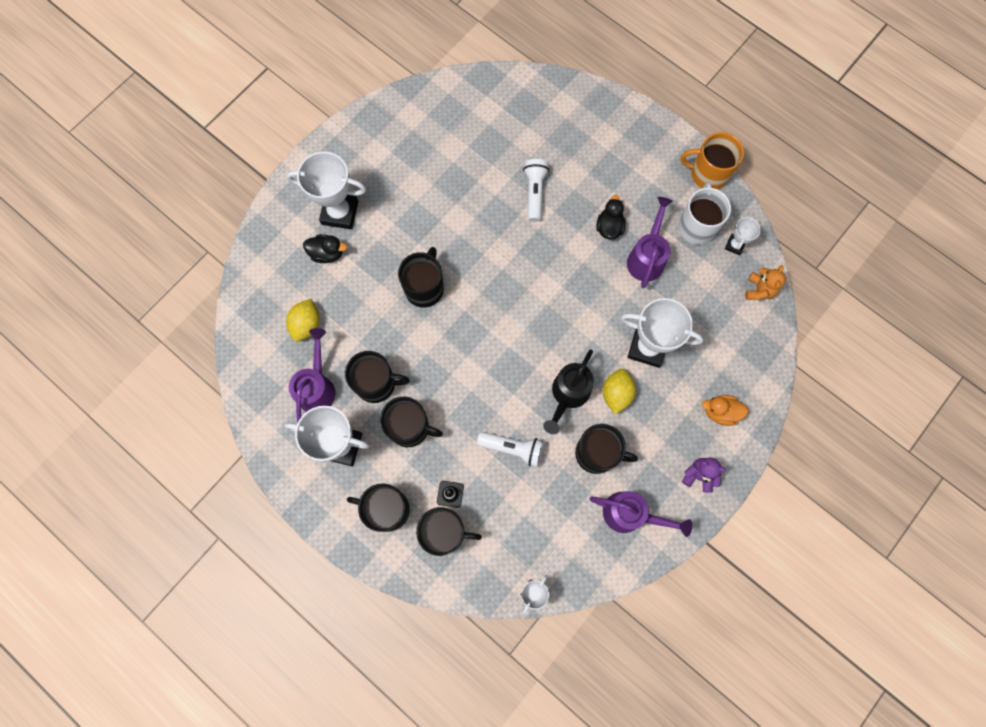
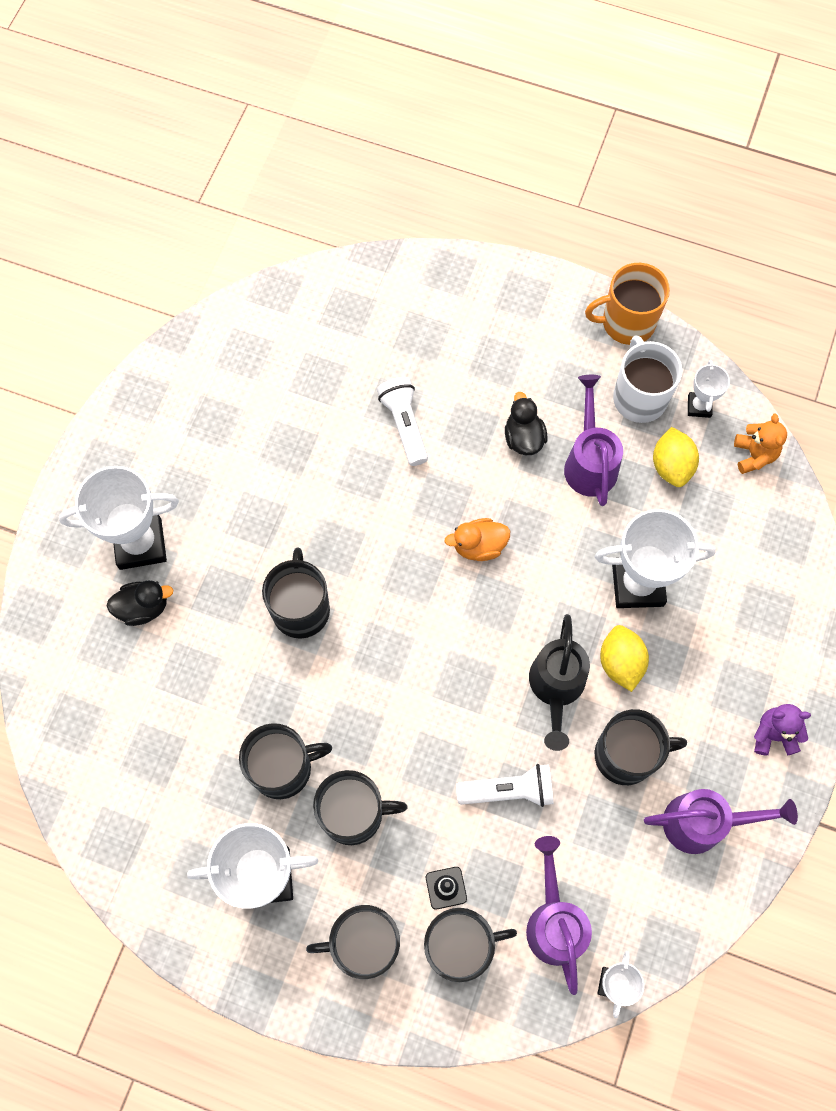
camera: 20 degrees left, 5 degrees down
yellow lemon [286,299,320,341] -> yellow lemon moved to [653,427,699,487]
purple watering can [289,328,335,422] -> purple watering can moved to [526,836,592,995]
orange duck [702,395,749,426] -> orange duck moved to [444,518,510,561]

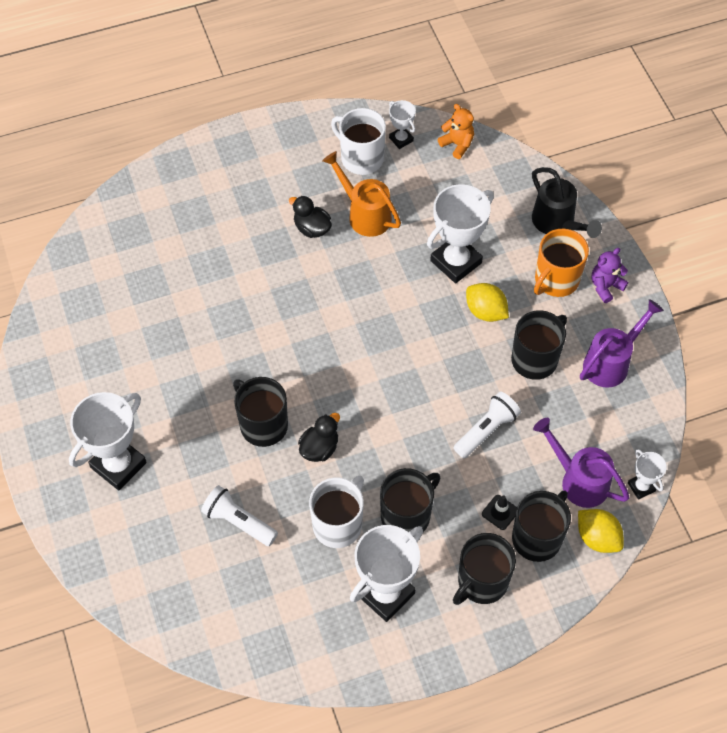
camera: 40 degrees left, 10 degrees down
black duck [106,580,173,626] -> black duck moved to [298,413,340,462]
black mug [239,723,332,799] -> white mug [309,476,364,548]
white flashlight [377,377,428,466] -> white flashlight moved to [201,485,278,546]
orange duck [444,518,510,561] -> none
black watering can [529,614,590,751] -> black watering can moved to [532,167,602,238]
purple watering can [564,375,623,506] -> orange watering can [322,151,401,237]
orange mug [585,263,670,345] -> orange mug moved to [534,229,589,297]
yellow lemon [653,427,699,487] -> yellow lemon moved to [578,509,624,553]

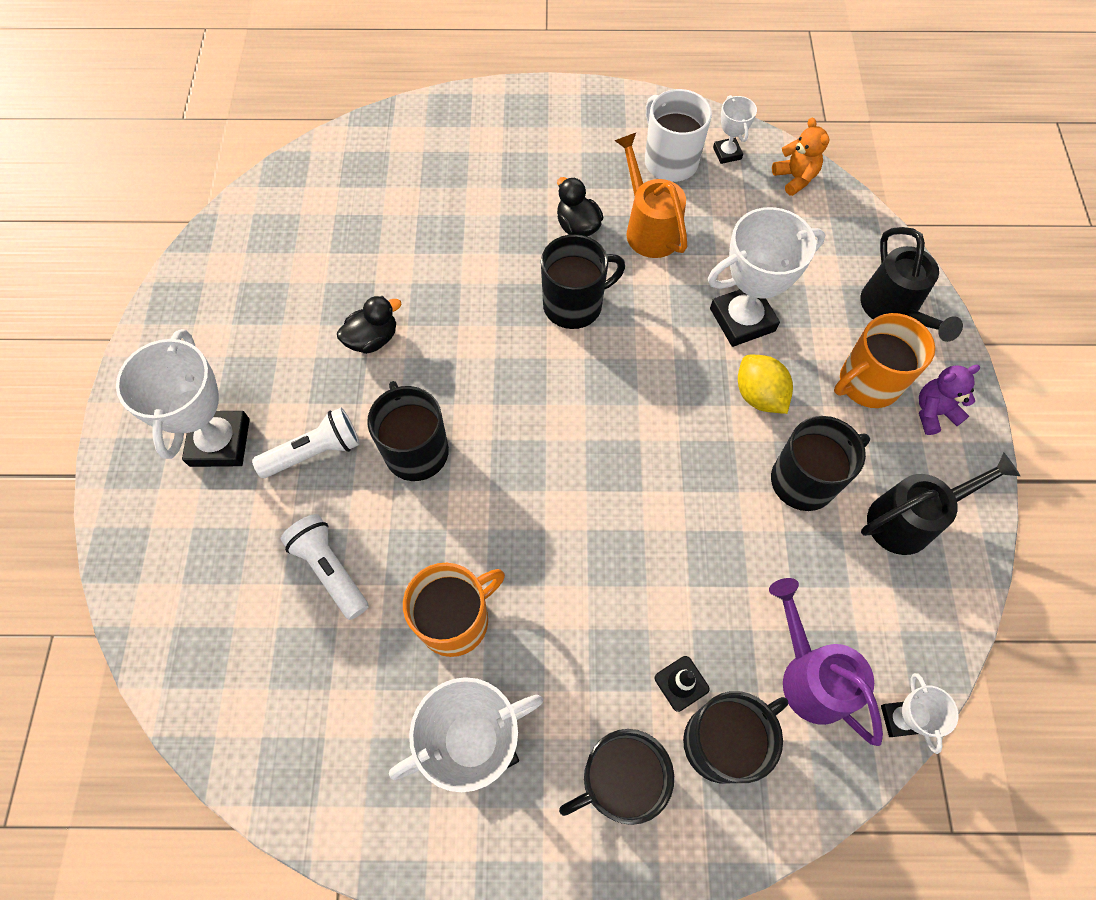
camera: 20 degrees right, 5 degrees up
white trophy [69,392,147,490] -> white trophy turned 60 degrees counterclockwise [116,329,250,467]
black duck [298,413,340,462] -> black duck moved to [337,296,401,354]
white mug [309,476,364,548] -> orange mug [403,563,505,657]
black mug [380,468,441,537] -> black mug moved to [541,234,625,329]
white flashlight [454,392,521,458] -> white flashlight moved to [252,408,360,478]
yellow lemon [578,509,624,553] -> none
purple watering can [580,299,664,388] -> black watering can [861,452,1020,555]

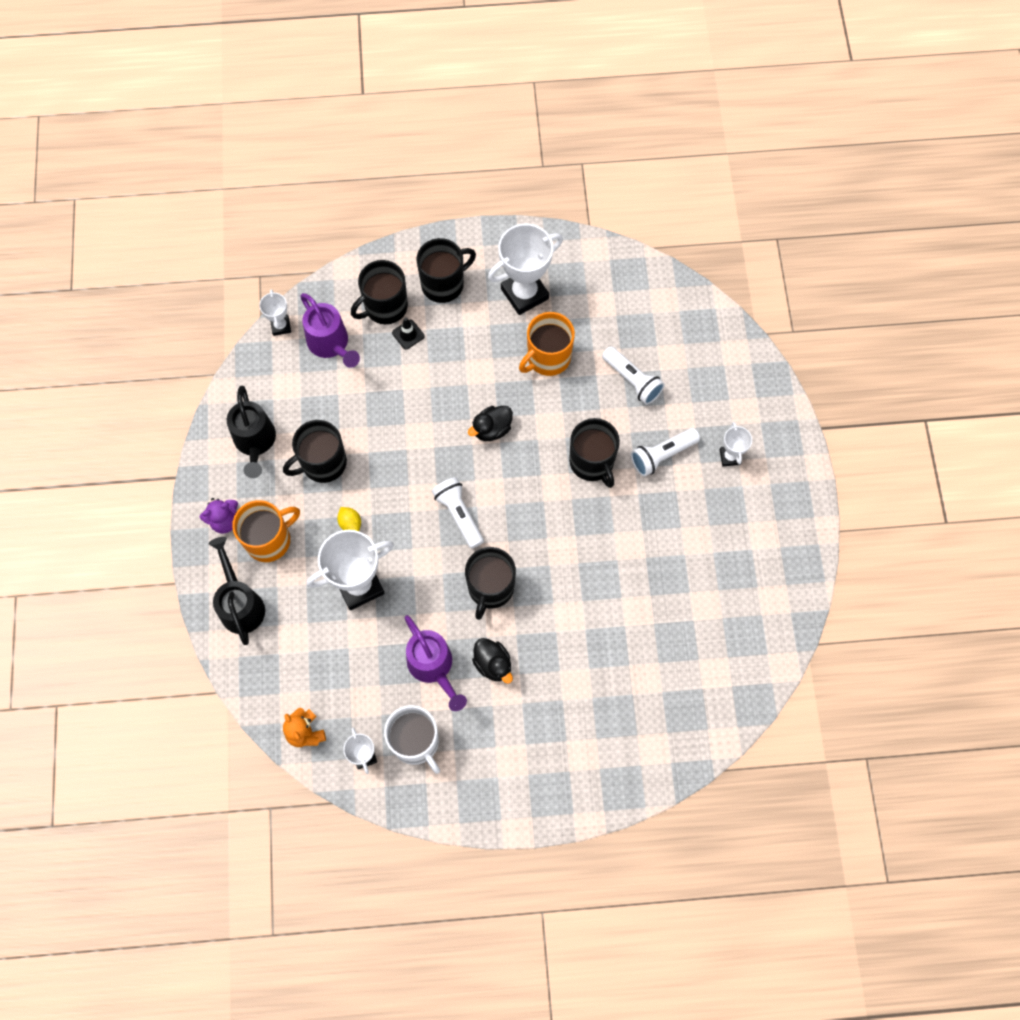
camera: 175 degrees right, 5 degrees up
white trophy [116,329,250,467] -> white trophy [720,422,752,466], size x0.51
black duck [337,296,401,354] -> black duck moved to [468,406,513,441]
black mug [541,234,625,329] -> black mug turned 45 degrees counterclockwise [465,547,516,620]
orange watering can [614,133,687,258] -> purple watering can [404,615,467,711]
yellow lemon [738,355,793,414] -> yellow lemon [337,507,361,531], size x0.62
black watering can [861,452,1020,555] -> black watering can turned 75 degrees counterclockwise [227,386,276,478]
none -> white flashlight [432,477,484,549]

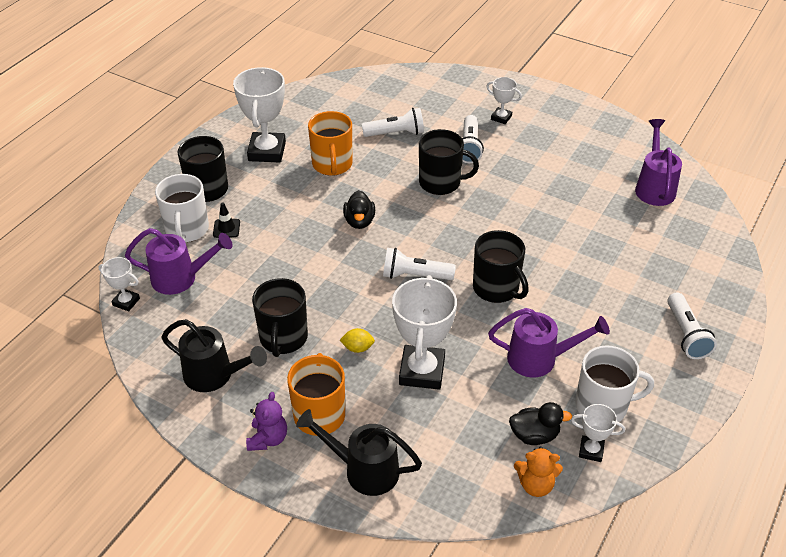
camera: 55 degrees left, 25 degrees down
black mug [351,260,408,324] -> white mug [155,174,209,242]
black duck [472,638,513,684] -> black duck moved to [509,402,572,445]
none -> purple watering can [635,119,682,206]
none -> white flashlight [667,293,717,359]

